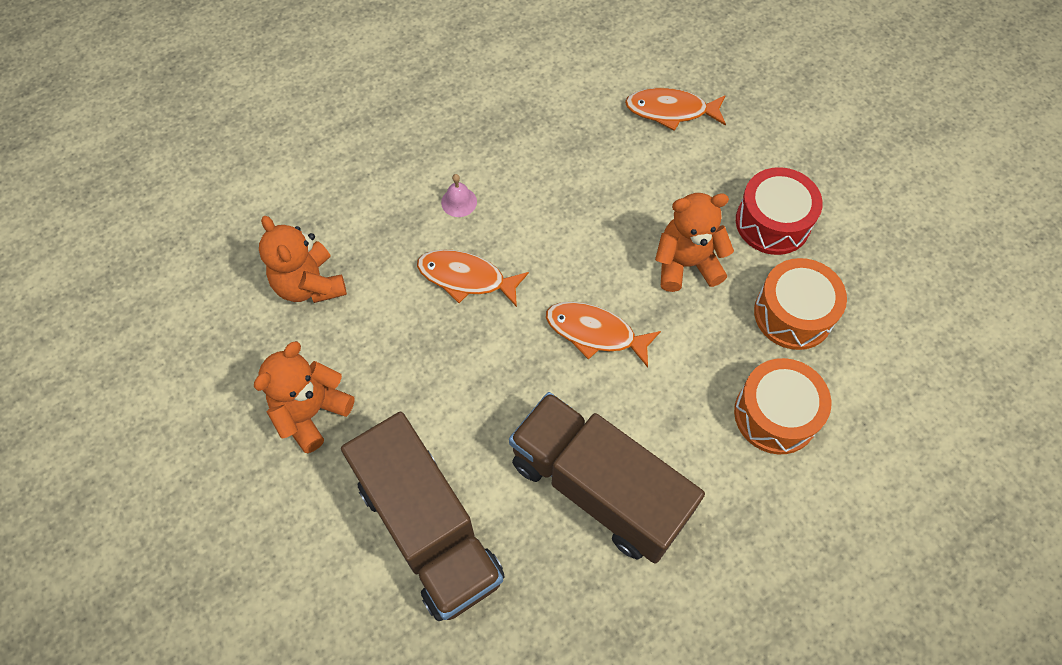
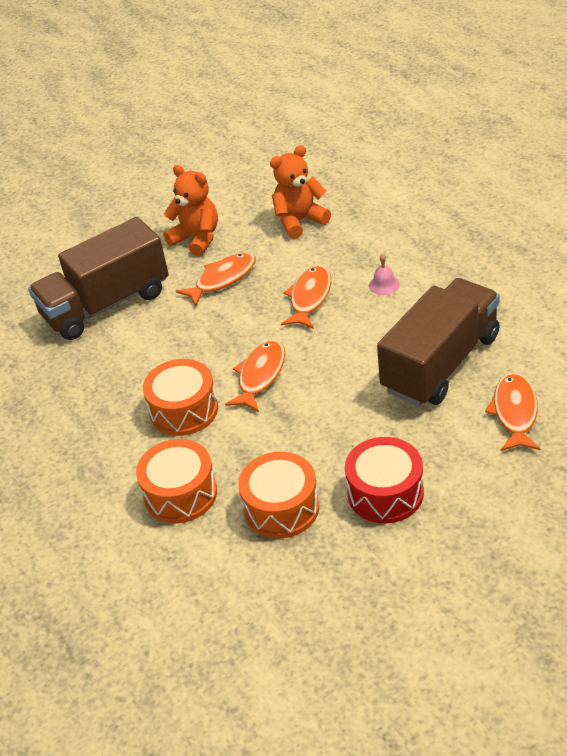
camera: 95 degrees right, 20 degrees down
brown truck [509,392,705,564] -> brown truck moved to [377,278,500,406]
orange teddy bear [655,193,734,292] -> none
none -> orange drum [143,359,218,436]
none -> orange fish [176,253,256,306]

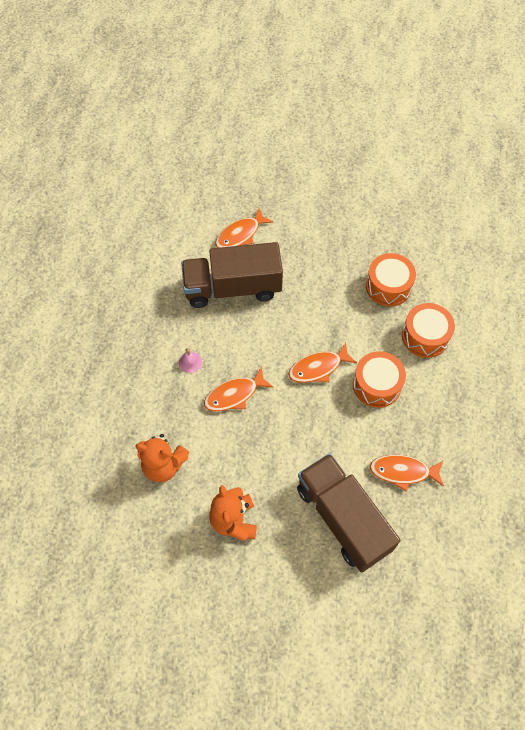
camera: 140 degrees left, 20 degrees up
brown truck [28,217,169,340] -> brown truck turned 135 degrees counterclockwise [297,453,401,572]
orange fish [176,253,256,306] -> orange fish moved to [370,455,444,491]
red drum [345,437,424,523] -> none

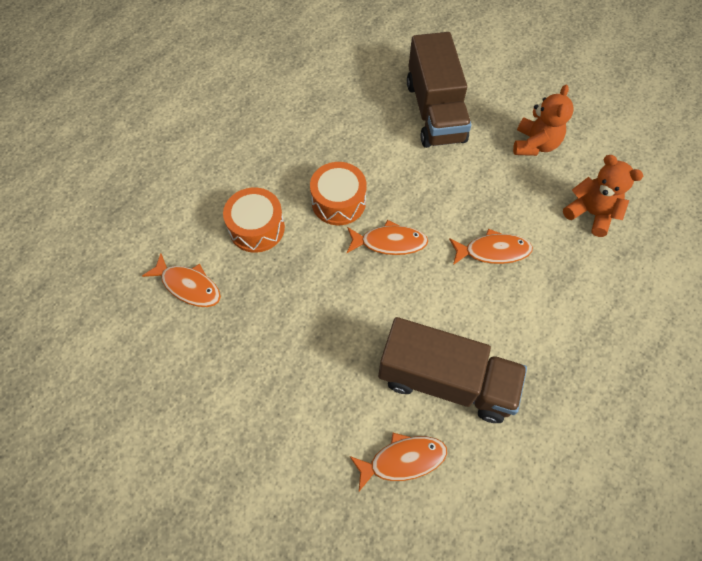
camera: 155 degrees left, 0 degrees up
pink bell [179,348,202,373] -> none
orange drum [366,253,416,306] -> none
orange fish [370,455,444,491] -> orange fish moved to [142,253,221,307]

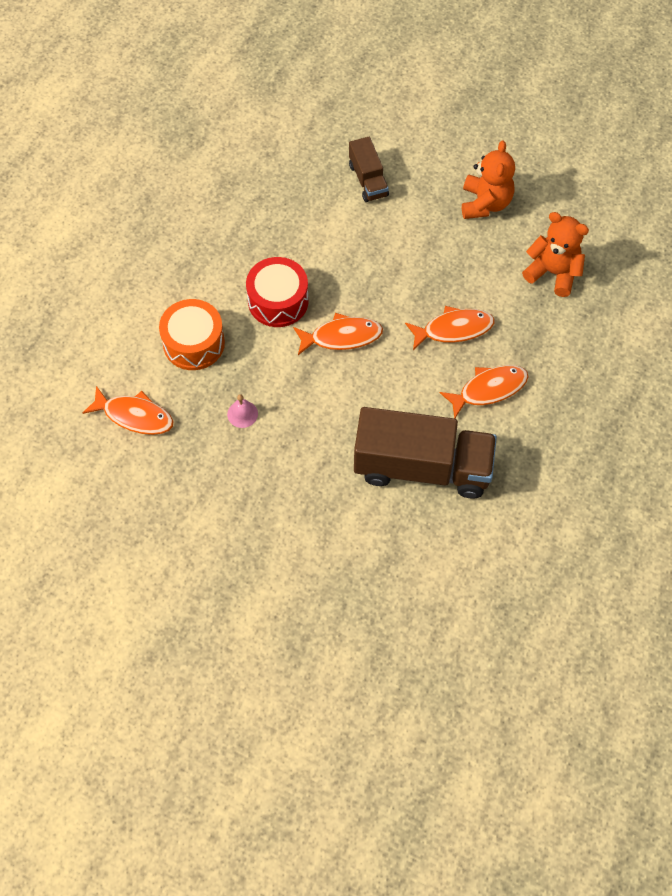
camera: 10 degrees left, 0 degrees up
orange drum [310,162,367,225] -> red drum [246,257,308,327]
orange fish [349,433,447,491] -> orange fish moved to [440,365,529,419]
brown truck [407,32,471,148] -> brown truck [349,137,389,202], size x0.50
none -> pink bell [227,394,258,428]

